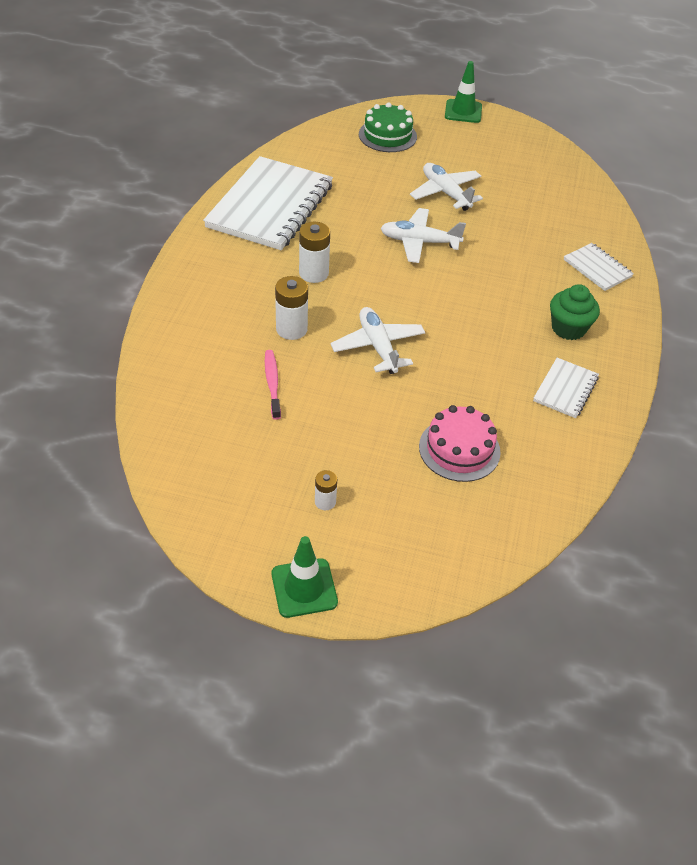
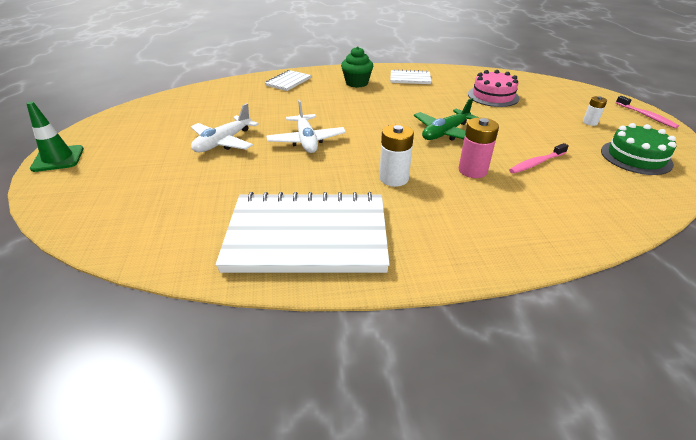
camera: 110 degrees left, 10 degrees down
green traffic cone [272,536,338,618] -> pink toothbrush [616,96,679,129]
white battery [275,276,308,340] -> pink battery [459,117,499,178]
white plane [330,307,425,374] -> green plane [414,98,479,141]
green cake [359,102,417,152] -> green cake moved to [601,123,676,175]

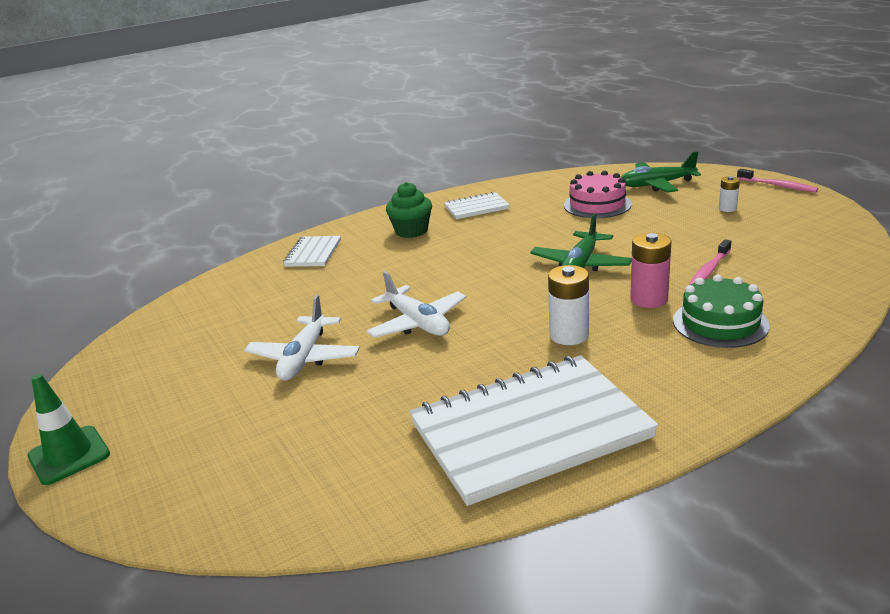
camera: 20 degrees left, 10 degrees down
green cake [601,123,676,175] -> green cake moved to [673,275,770,348]
none -> green plane [621,151,701,193]

